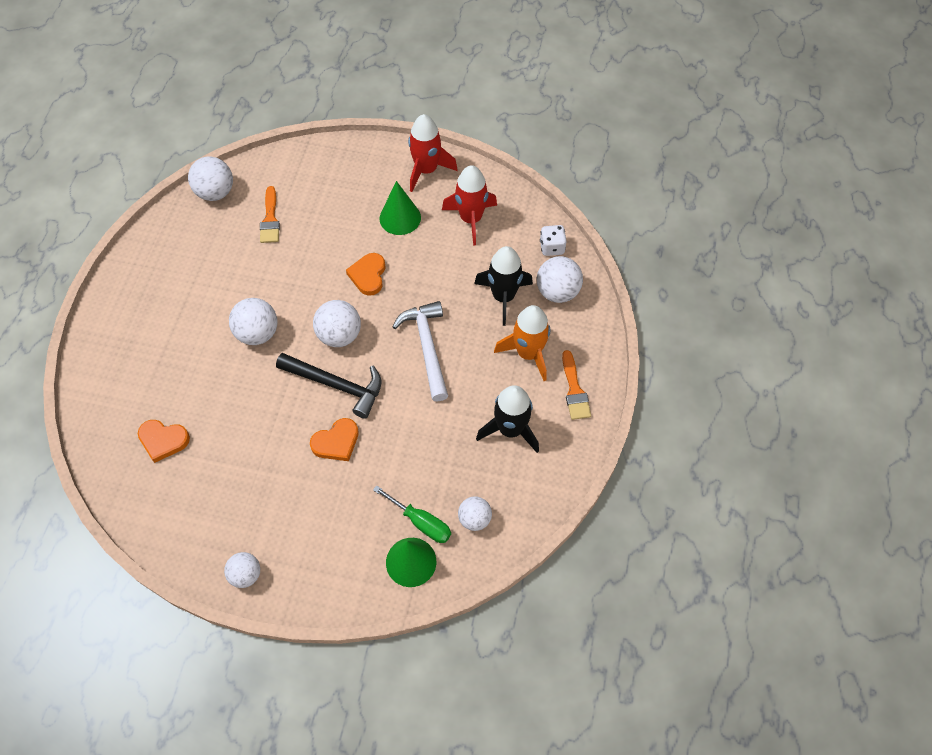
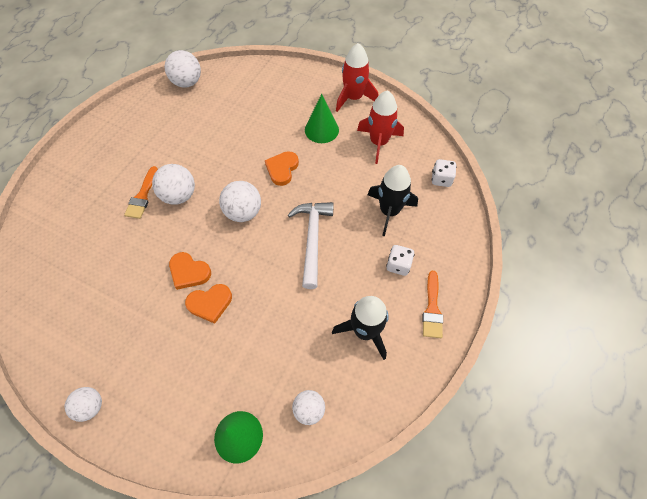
camera: 15 degrees right, 0 degrees up
orange heart [138,420,190,463] -> orange heart moved to [169,252,211,290]
orange brush [260,186,280,243] -> orange brush moved to [124,166,158,219]
black hammer [276,353,381,419] -> none
green screwdriver [373,485,451,543] -> none
orange rocket [494,305,550,381] -> white dice [386,245,415,276]
white ball [537,256,583,303] -> none

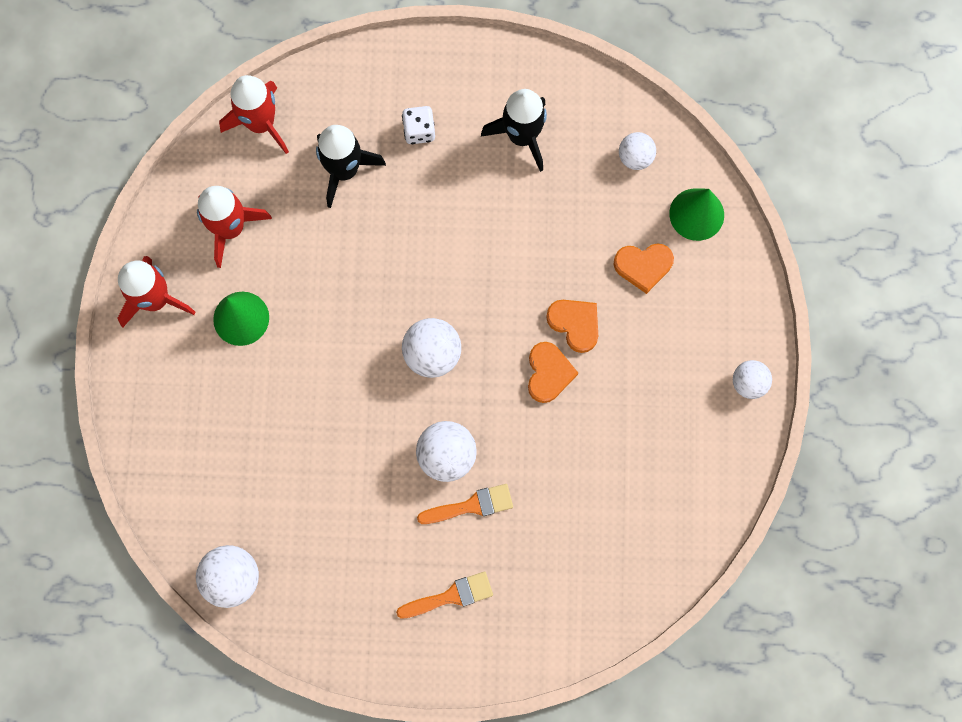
camera: 115 degrees left, 15 degrees up
orange heart [265,151,299,186] -> orange heart moved to [614,243,674,294]
white hammer [288,202,334,289] -> none
orange brush [422,271,443,338] -> orange brush moved to [396,572,493,619]
white dice [432,159,457,187] -> red rocket [219,75,289,154]

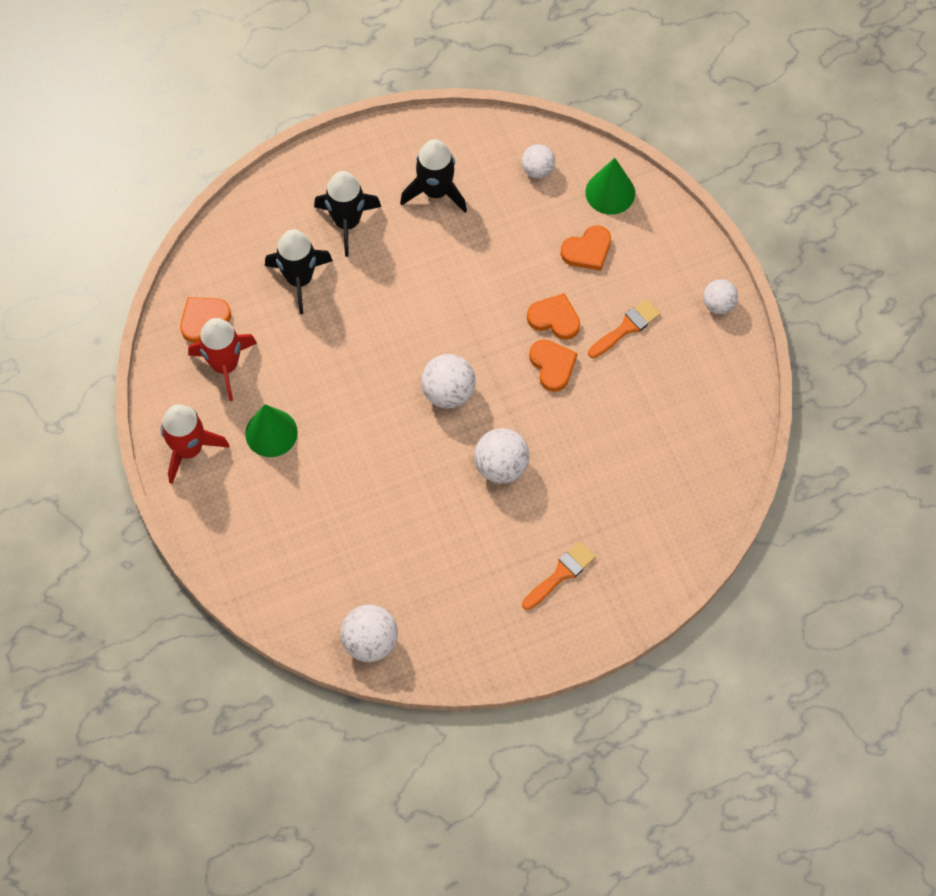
camera: 25 degrees left, 10 degrees down
red rocket [219,75,289,154] -> none
white dice [402,106,435,144] -> black rocket [314,171,381,256]
orange brush [417,484,513,524] -> orange brush moved to [588,299,661,358]
none -> orange heart [180,297,231,343]

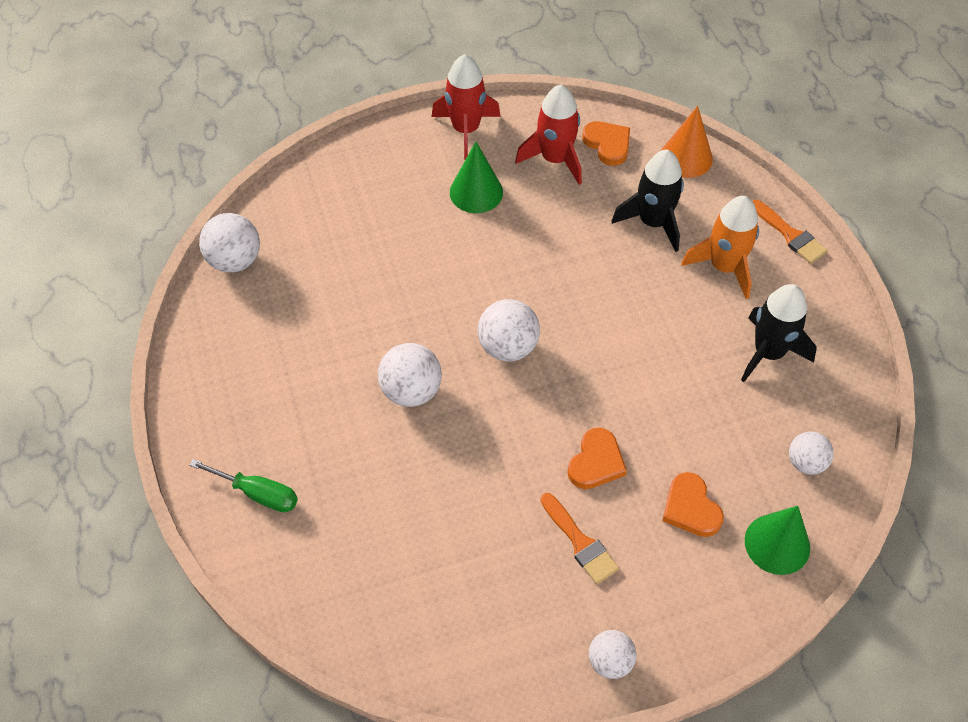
camera: 95 degrees right, 10 degrees down
black rocket [314,171,381,256] -> orange rocket [681,196,759,299]
orange brush [522,541,596,610] -> orange brush moved to [753,200,828,264]
orange heart [529,340,577,392] -> none
none -> green screwdriver [190,459,298,512]
none -> orange cone [661,106,713,178]

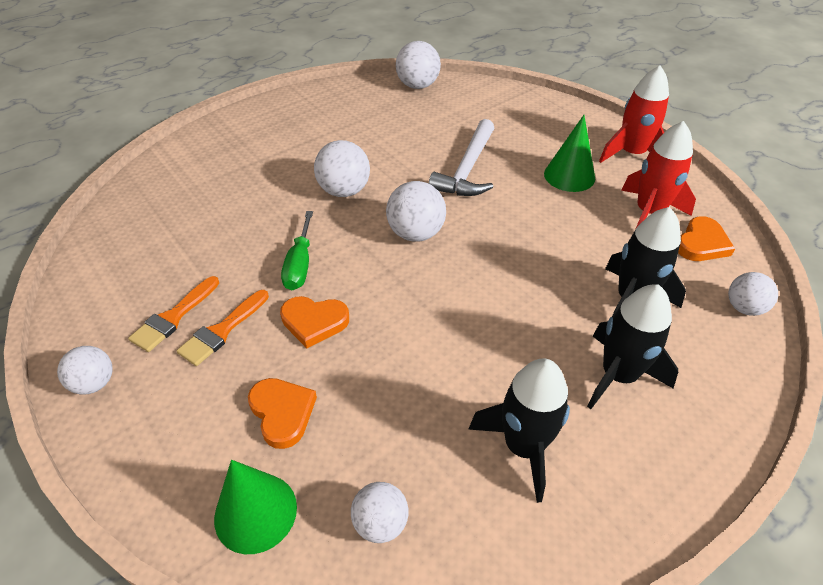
camera: 70 degrees right, 10 degrees down
green screwdriver [190,459,298,512] -> green screwdriver moved to [281,211,313,290]
orange cone [661,106,713,178] -> white ball [728,272,778,316]
orange heart [662,472,724,537] -> orange heart turned 105 degrees clockwise [248,378,317,449]
orange rocket [681,196,759,299] -> black rocket [587,284,678,409]
orange brush [753,200,828,264] -> orange brush moved to [128,276,219,352]
none -> white hammer [429,119,494,196]

